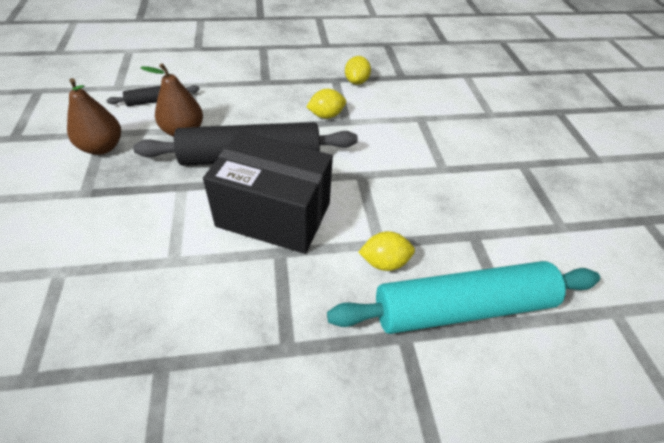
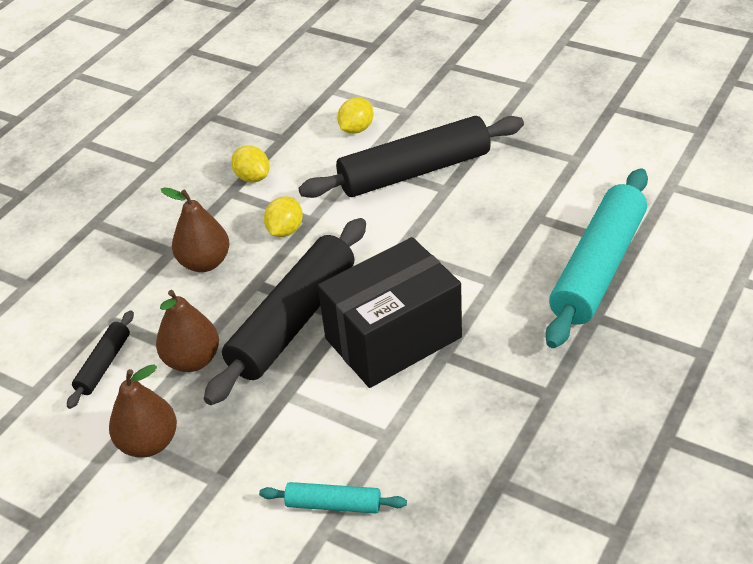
camera: 45 degrees left, 5 degrees down
yellow lemon [358,231,415,271] -> yellow lemon moved to [337,97,374,134]
none -> brown pear [161,187,230,272]
none -> turquoise rolling pin [259,482,407,514]
none -> black rolling pin [299,116,524,198]

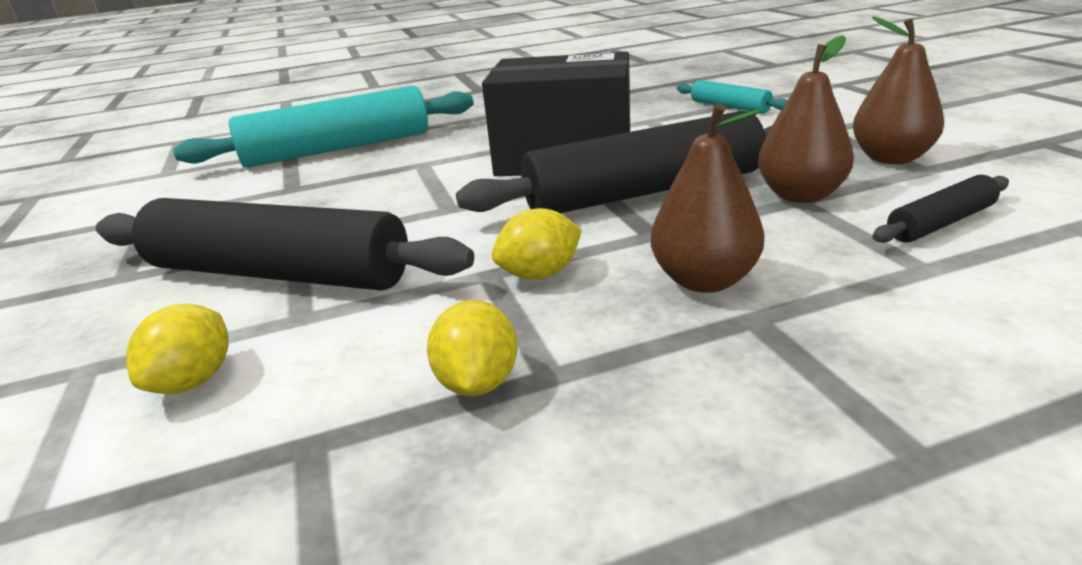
camera: 140 degrees left, 15 degrees down
yellow lemon [337,97,374,134] -> yellow lemon turned 60 degrees counterclockwise [126,304,229,394]

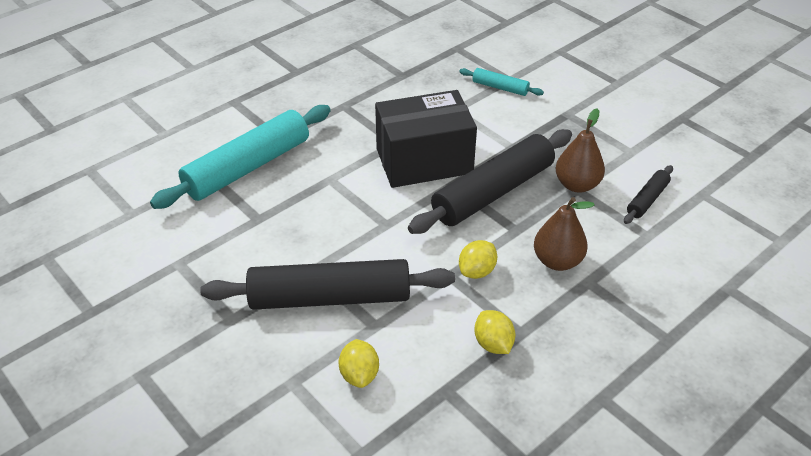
camera: 25 degrees left, 15 degrees up
brown pear [853,16,944,164] -> none

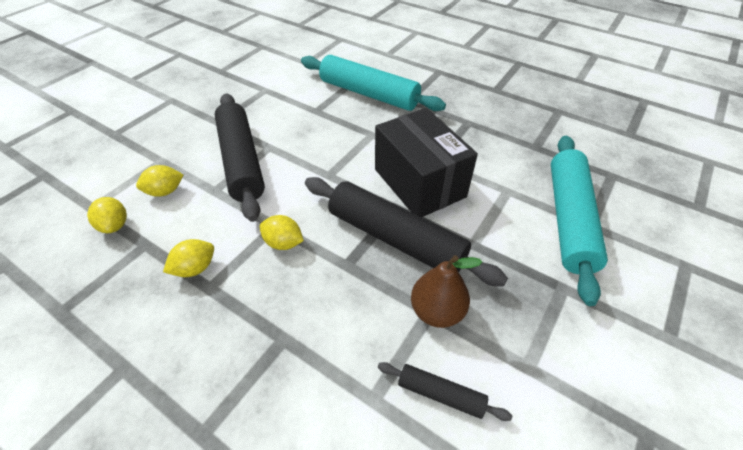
camera: 75 degrees right, 5 degrees up
turquoise rolling pin [459,68,544,96] -> turquoise rolling pin [551,136,608,306], size x2.16
brown pear [534,197,595,271] -> none
none -> yellow lemon [87,197,127,233]

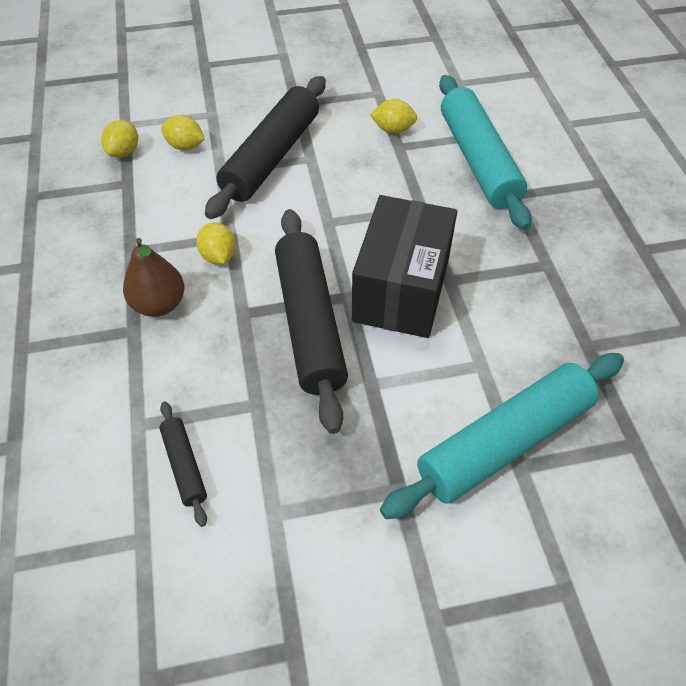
camera: 45 degrees right, 5 degrees up
yellow lemon [163,239,214,277] -> yellow lemon moved to [370,99,417,134]
brown pear [411,255,482,328] -> brown pear moved to [123,238,184,317]

